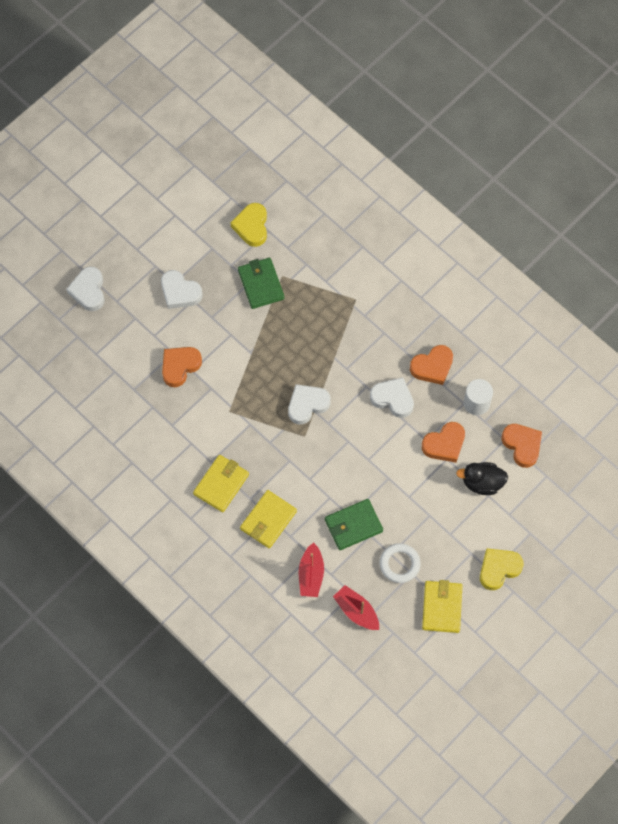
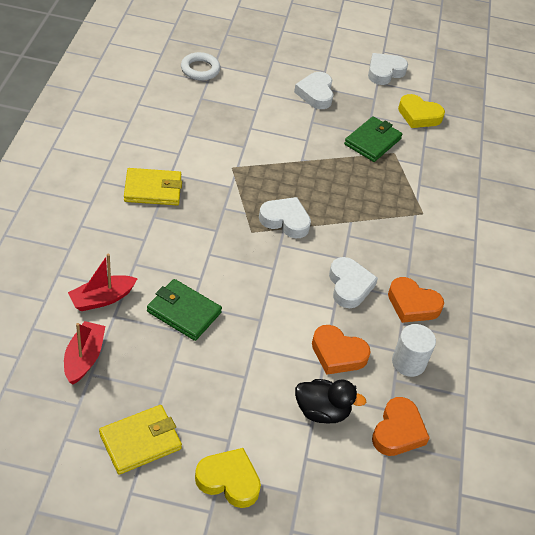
camera: 50 degrees right, 20 degrees down
white heart [66,267,105,311] -> white heart moved to [368,53,408,85]
orange heart [162,347,202,387] -> none
yellow heart [231,203,267,247] -> yellow heart turned 120 degrees counterclockwise [398,94,445,128]
yellow wallet [240,490,297,548] -> none
white ring [379,543,421,583] -> white ring moved to [181,52,220,80]
black duck [456,462,508,495] -> black duck turned 135 degrees clockwise [295,379,366,424]

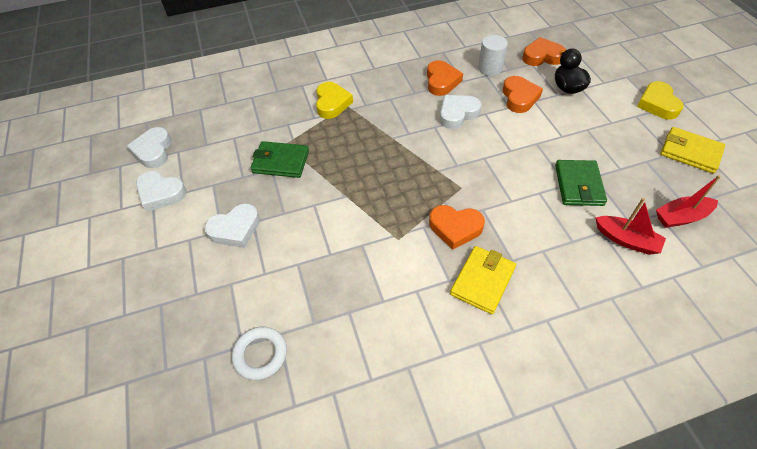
camera: 110 degrees left, 5 degrees up
yellow wallet [124,168,182,205] -> yellow wallet turned 60 degrees clockwise [450,246,516,314]
white heart [259,197,311,238] -> white heart moved to [127,127,171,168]
yellow heart [398,94,445,128] -> yellow heart moved to [316,82,353,119]
none -> orange heart [429,205,485,250]

